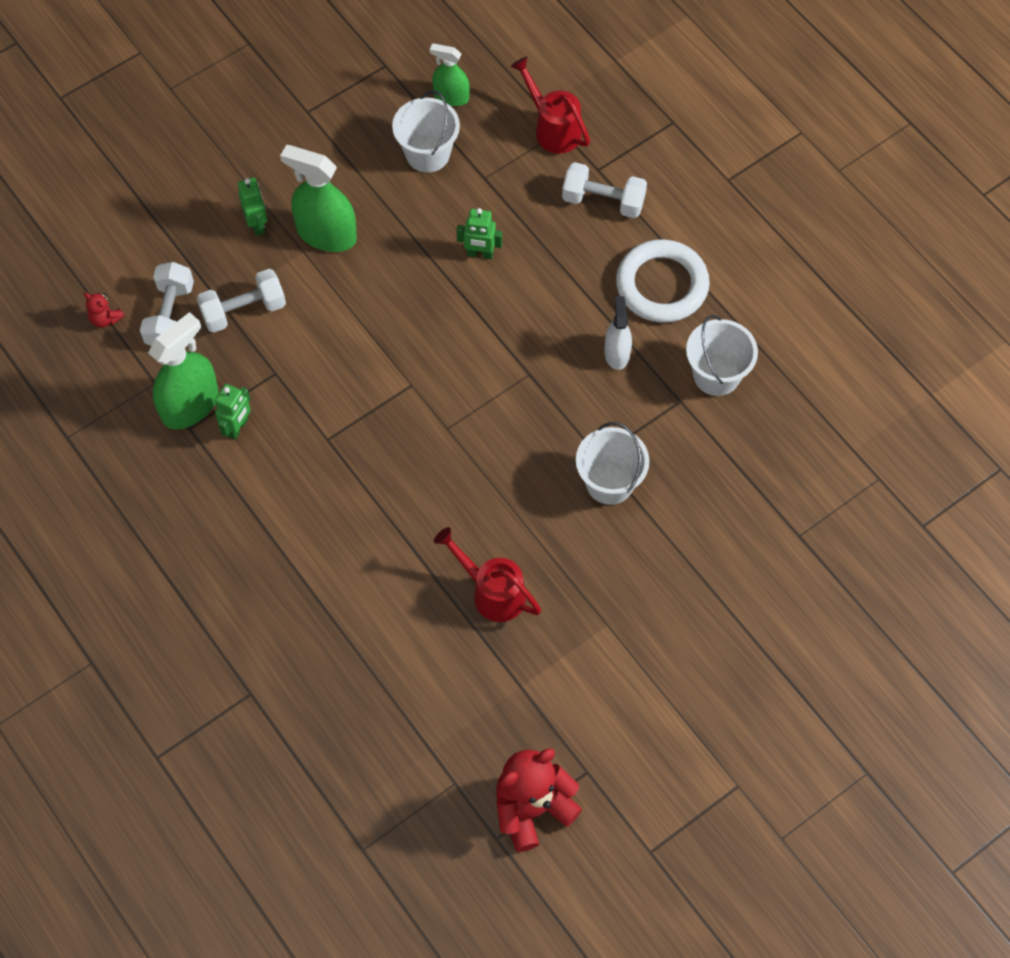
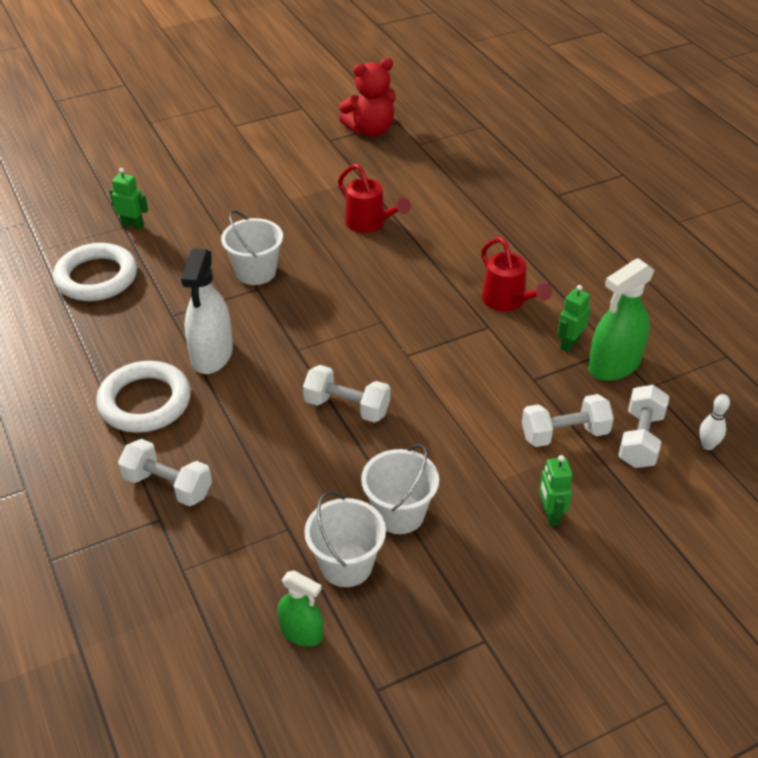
camera: 170 degrees left, 20 degrees down
red teddy bear [84,293,125,328] -> white bowling pin [699,394,730,450]
green spray bottle [280,145,357,252] -> none
green robot [456,208,502,259] -> green robot moved to [109,168,148,230]
red watering can [511,57,590,154] -> red watering can moved to [481,237,552,312]
white spray bottle [604,296,632,370] -> white spray bottle [181,248,233,374], size x1.68
white bucket [686,315,758,396] -> white bucket moved to [361,444,439,534]
none -> white ring [53,243,137,301]
none -> white dumbbell [303,365,390,423]

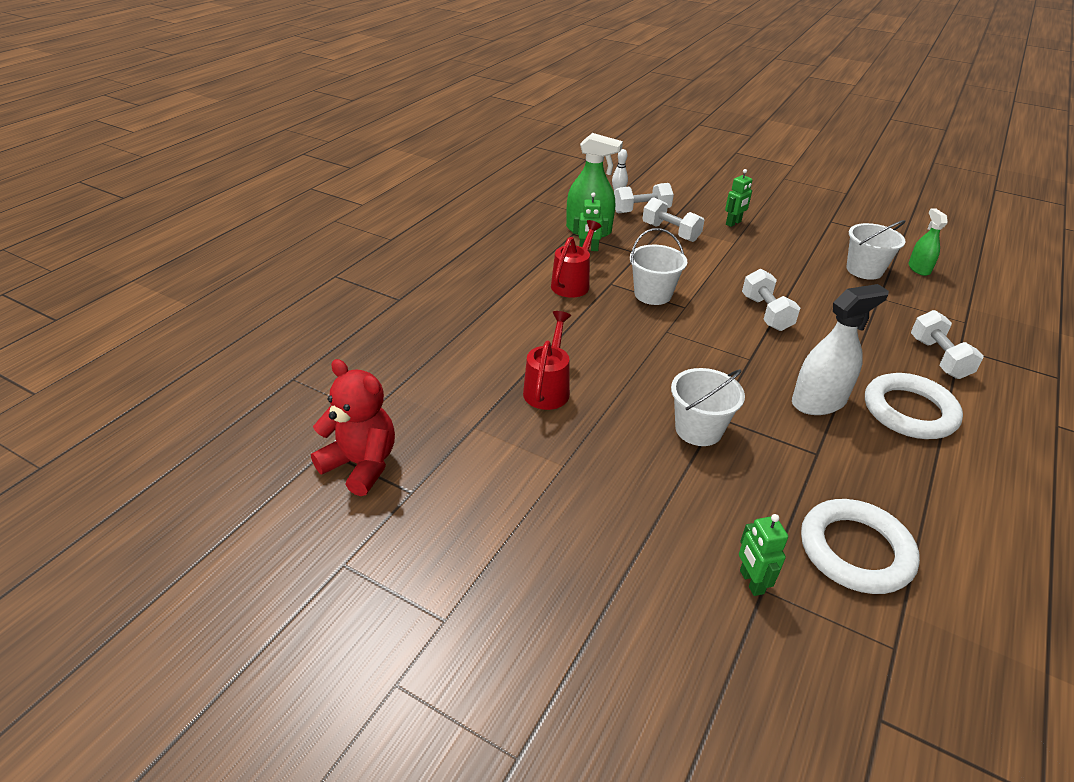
camera: 125 degrees left, 5 degrees down
white bucket [361,444,439,534] -> white bucket moved to [630,228,687,305]

